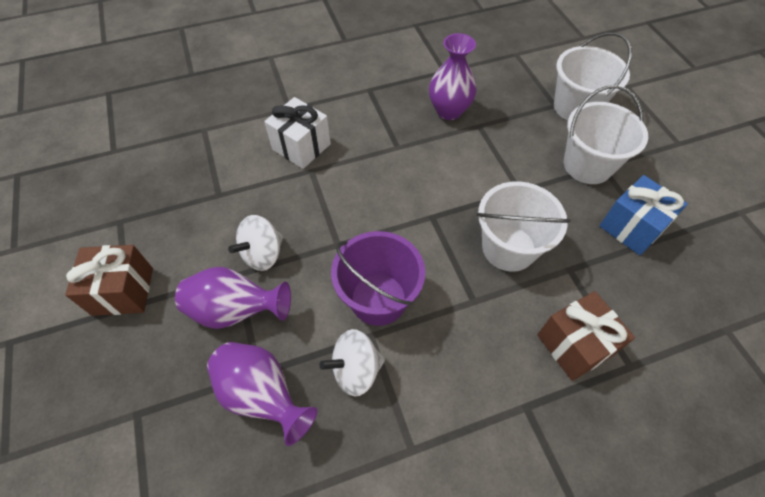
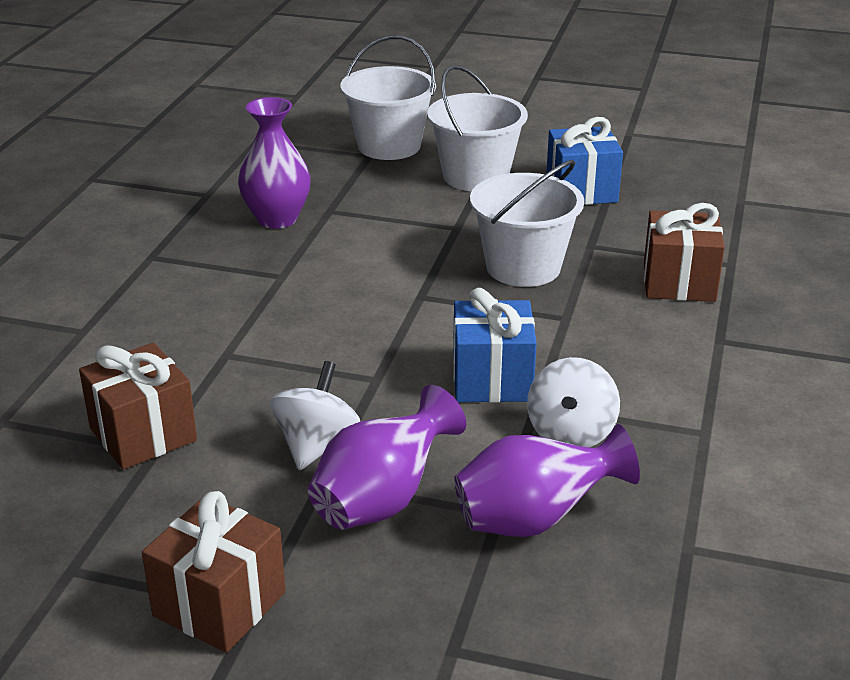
camera: 55 degrees left, 25 degrees down
white spinning top [228,215,283,271] -> white spinning top turned 150 degrees counterclockwise [270,361,360,470]
white gift [264,97,331,169] -> none
purple bucket [331,231,425,326] -> blue gift [453,288,537,403]
none -> brown gift [79,343,197,470]

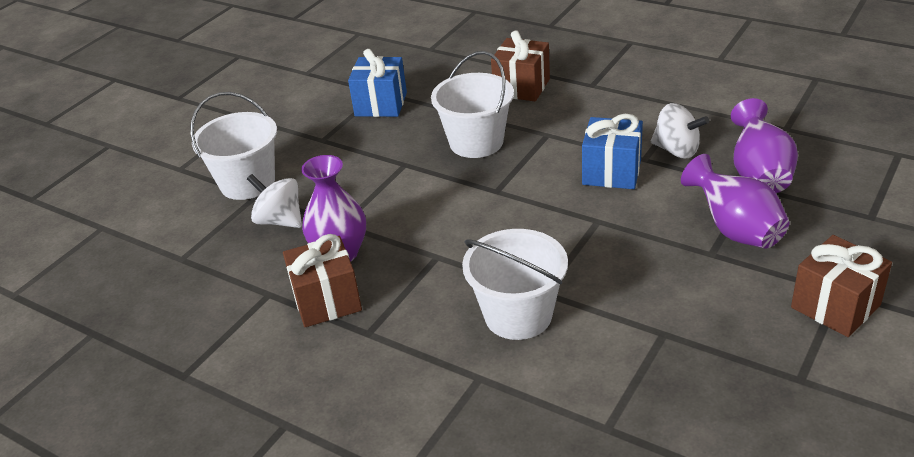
camera: 70 degrees left, 5 degrees up
brown gift [79,343,197,470] -> brown gift moved to [283,234,362,327]
white spinning top [270,361,360,470] -> white spinning top moved to [247,174,302,228]
white bucket [427,65,528,191] -> white bucket moved to [462,229,568,340]

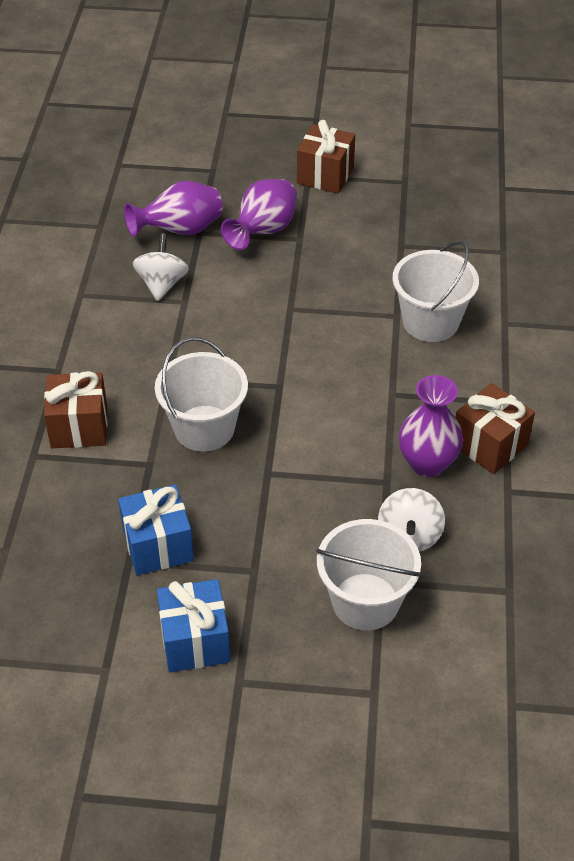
camera: 120 degrees left, 10 degrees up
blue gift [582,114,643,189] -> blue gift moved to [157,579,230,672]

